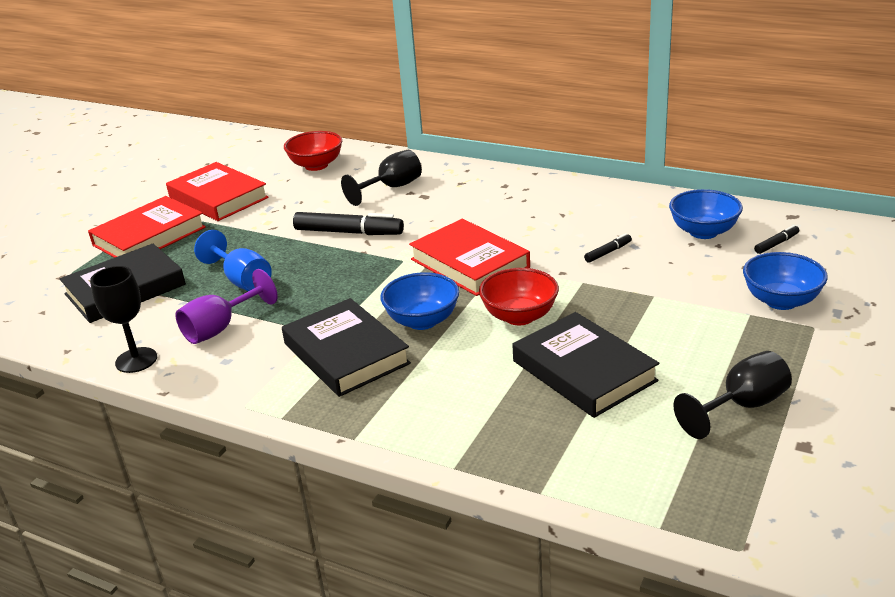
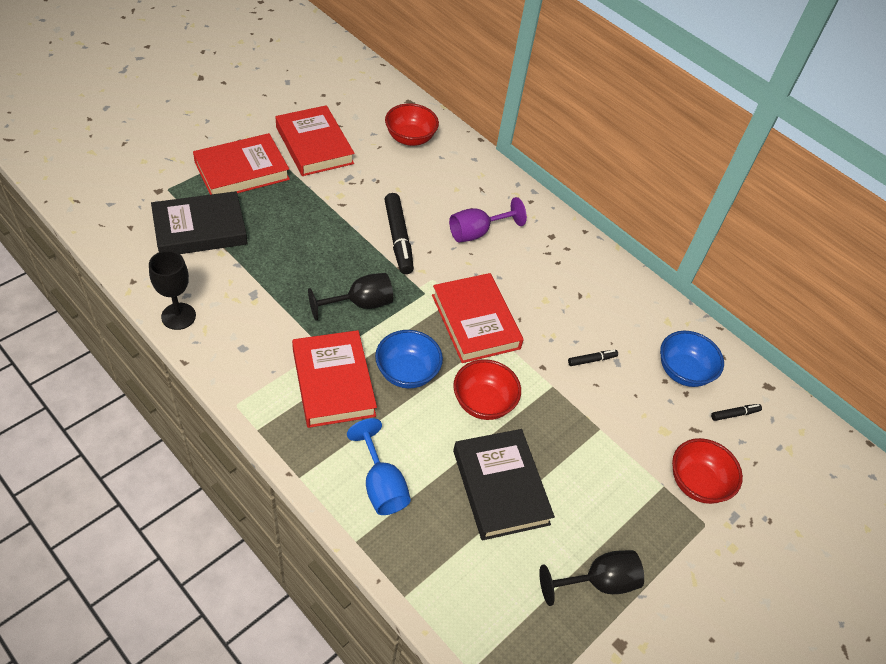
camera: 10 degrees right, 20 degrees up
purple goblet [175,269,278,344] -> purple goblet moved to [449,197,527,242]
blue goblet [194,230,272,291] -> blue goblet moved to [347,418,411,515]
black book [282,298,411,397] -> red book [292,330,377,428]
black marker [293,212,404,235] -> black marker turned 45 degrees clockwise [384,193,414,274]
black goblet [341,150,422,206] -> black goblet moved to [308,273,393,321]
blue bowl [743,252,828,310] -> red bowl [672,438,743,504]

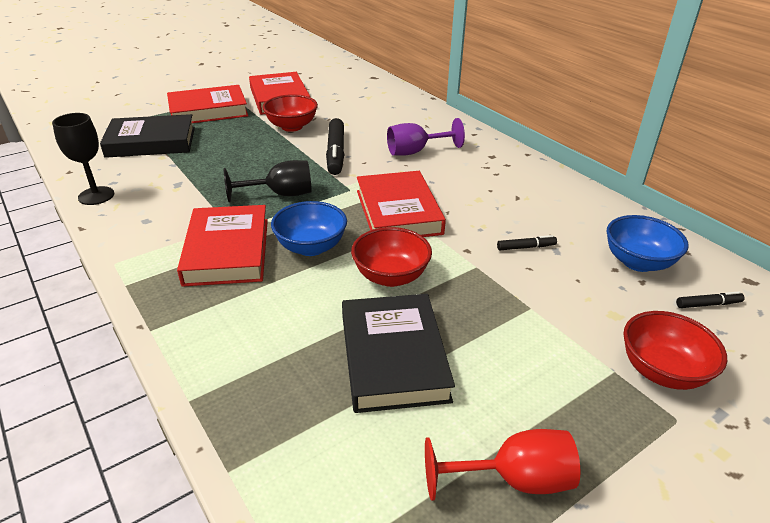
camera: 15 degrees right, 15 degrees down
blue goblet [347,418,411,515] -> none
red bowl [385,103,439,146] -> red bowl moved to [263,94,318,132]
black goblet [539,550,644,606] -> red goblet [425,429,581,501]

